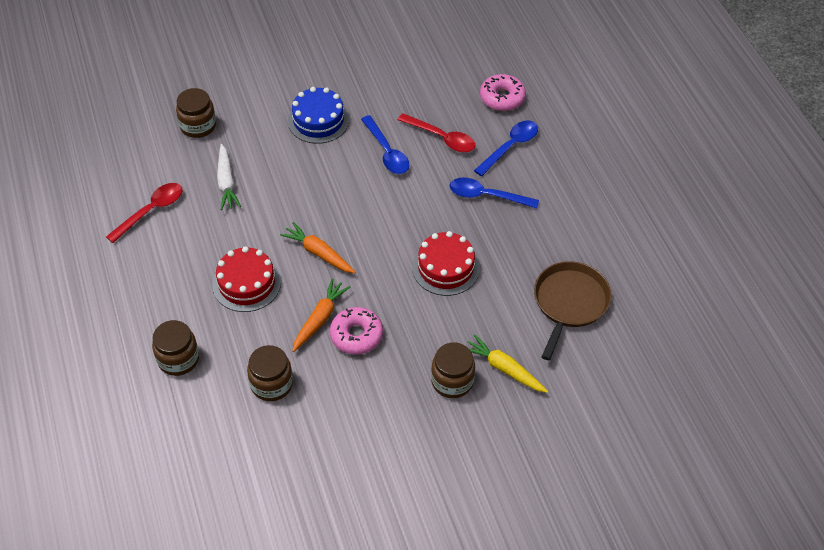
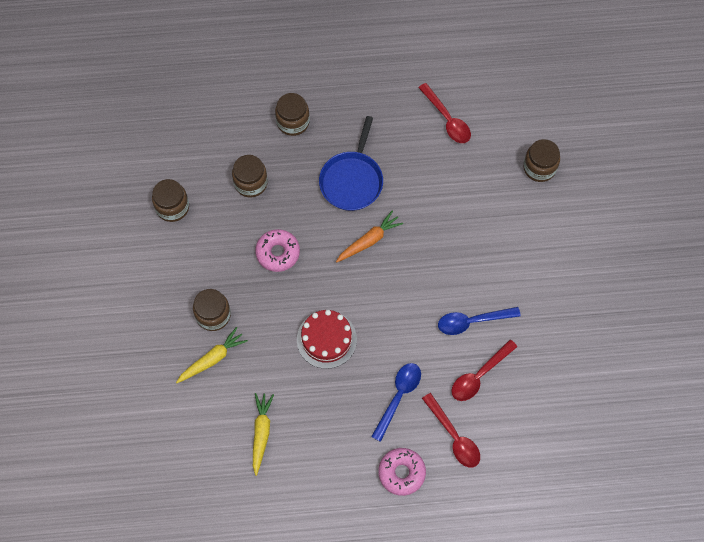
camera: 105 degrees right, 15 degrees up
red cake [212,246,281,312] -> blue pan [319,116,383,211]
white carrot [217,144,241,210] -> none
blue cake [288,87,349,144] -> none
orange carrot [292,278,350,352] -> none
blue spoon [474,120,538,176] -> red spoon [422,393,480,468]
pink donut [480,74,526,111] -> pink donut moved to [378,448,426,496]
brown pan [534,261,611,360] -> yellow carrot [253,393,274,476]
none -> brown jar [152,179,189,222]

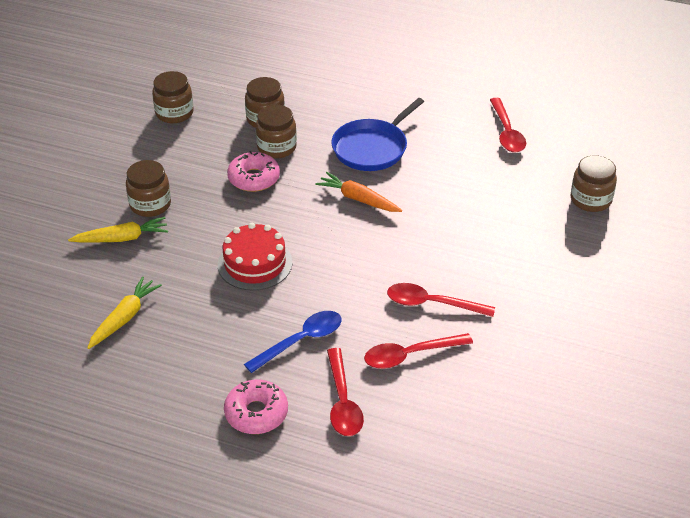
camera: 25 degrees right, 25 degrees down
brown jar [275,93,310,136] -> brown jar moved to [256,105,297,159]
orange carrot [336,211,403,262] -> orange carrot turned 135 degrees counterclockwise [315,172,402,212]
blue spoon [438,307,521,335] -> red spoon [387,283,495,317]

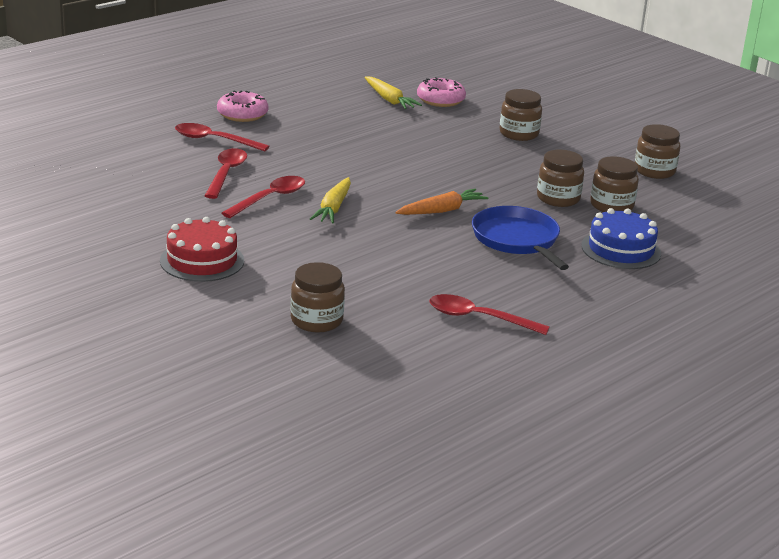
camera: 115 degrees right, 15 degrees down
yellow carrot [68,217,168,242] -> yellow carrot moved to [310,177,351,224]
red cake [218,223,292,291] -> red cake moved to [160,217,244,282]
pink donut [227,151,280,192] -> pink donut moved to [417,77,466,107]
blue spoon [244,311,342,373] -> none
none -> blue cake [581,208,661,269]

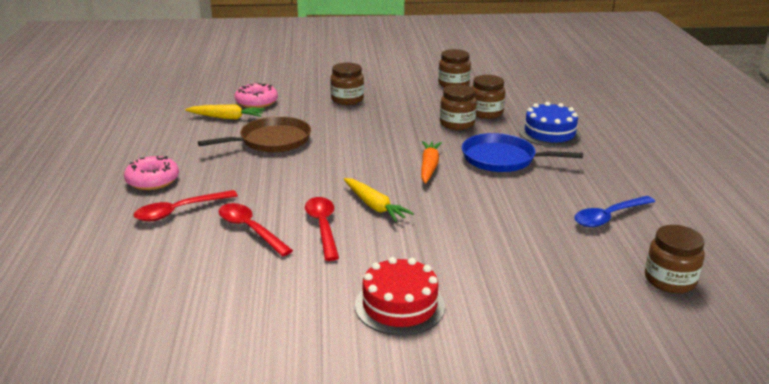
camera: 50 degrees left, 0 degrees up
brown jar [290,262,345,332] -> brown jar moved to [645,225,705,293]
red spoon [429,294,550,335] -> blue spoon [574,196,655,227]
none -> brown pan [198,116,311,152]

